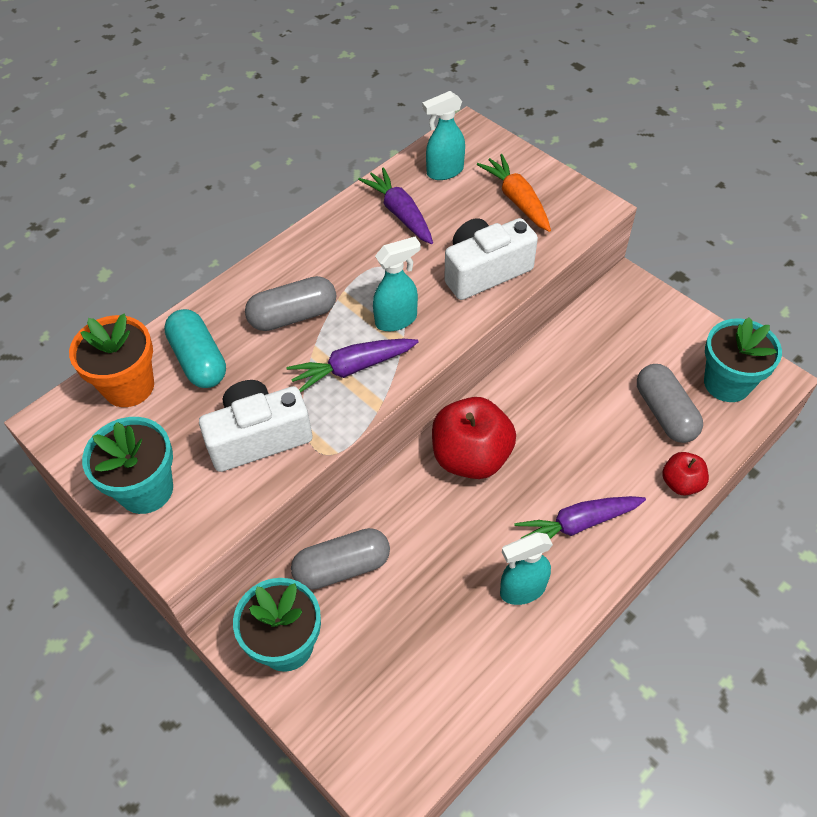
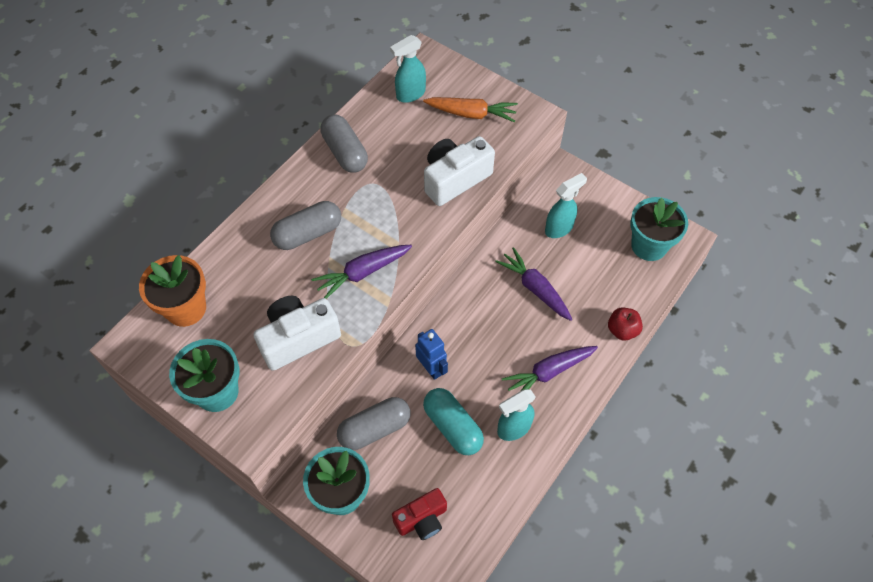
camera: 10 degrees left, 5 degrees up
turquoise capsule [164,309,226,388] -> turquoise capsule moved to [423,388,484,455]
purple carrot [358,167,433,244] -> purple carrot moved to [495,247,572,321]
turquoise spray bottle [373,237,421,331] -> turquoise spray bottle moved to [545,173,587,238]
red apple [432,397,516,479] -> none
orange carrot [477,154,551,232] -> orange carrot turned 135 degrees clockwise [423,97,518,122]
grey capsule [637,364,703,443] -> grey capsule moved to [320,115,368,173]
none -> red camera [392,488,447,540]
none -> blue robot [415,329,448,380]

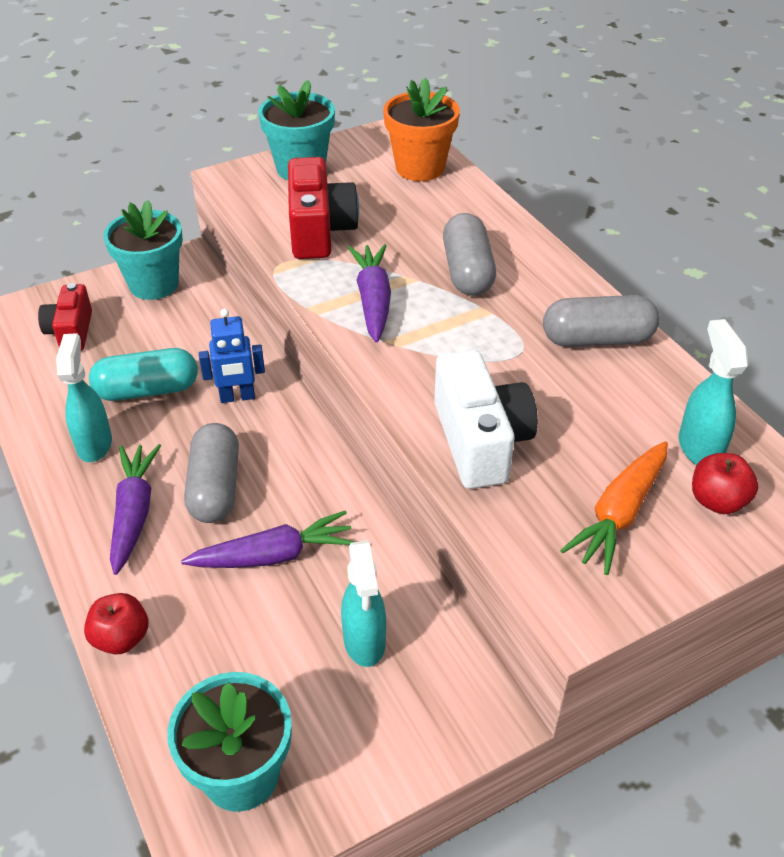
camera: 115 degrees right, 15 degrees down
white camera [253,296,341,371] -> red camera [288,157,359,259]
grey capsule [337,397,410,450] -> grey capsule moved to [184,423,239,523]
none -> red apple [692,453,758,514]

